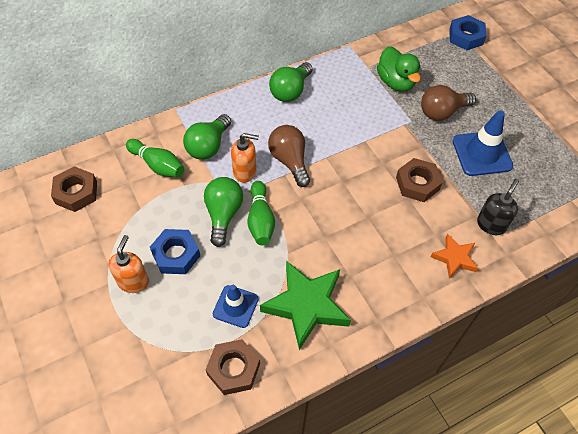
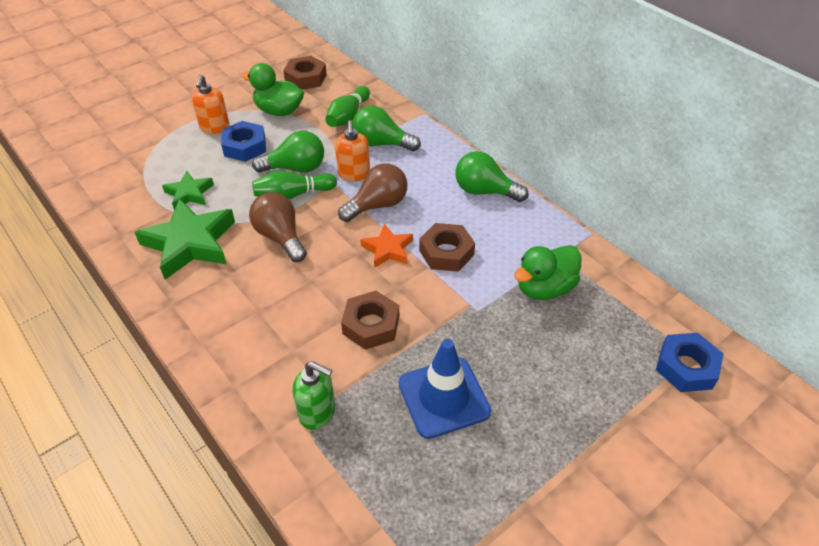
camera: 80 degrees right, 10 degrees down
orange soap dispenser [108,235,149,293] -> orange soap dispenser turned 90 degrees clockwise [192,74,229,134]
brown nut [206,339,260,395] -> brown nut moved to [419,223,475,272]
blue traffic cone [213,285,259,328] -> green star [162,171,214,210]
brown light bulb [421,85,476,121] -> brown light bulb moved to [249,192,307,262]
orange star [431,234,479,279] -> orange star moved to [360,224,413,268]
black soap dispenser [477,179,519,235] -> green soap dispenser [293,361,335,430]
none -> green duck [242,63,304,116]

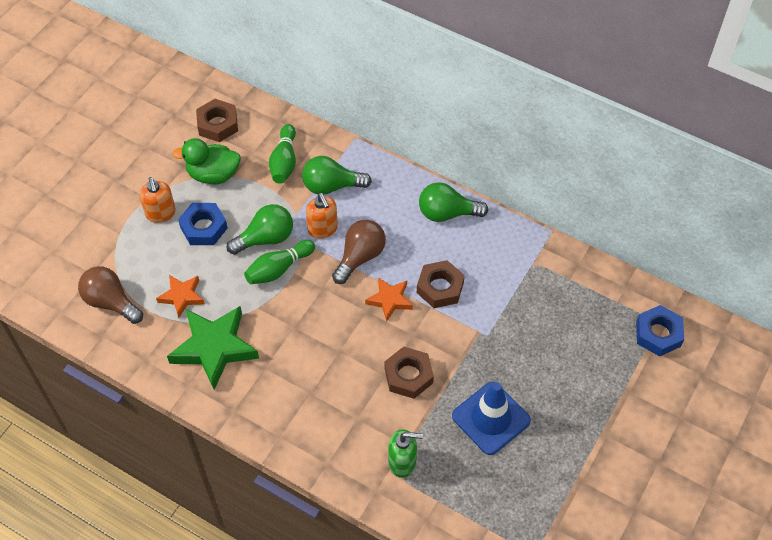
camera: 20 degrees left, 10 degrees up
green star [162,171,214,210] -> orange star [156,275,205,318]
brown light bulb [249,192,307,262] -> brown light bulb moved to [78,266,143,324]
green duck [514,245,582,300] -> none

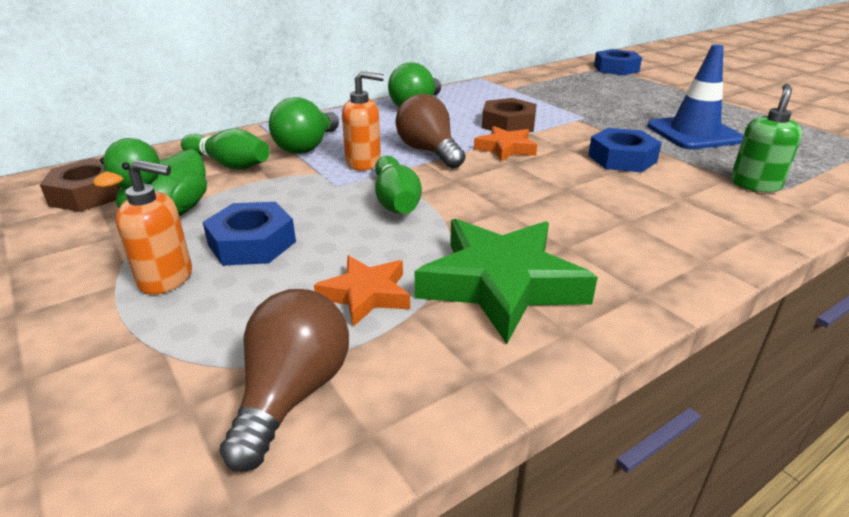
camera: 65 degrees left, 25 degrees down
brown light bulb [78,266,143,324] -> brown light bulb turned 135 degrees clockwise [219,289,349,472]
green light bulb [227,204,293,255] -> none
brown nut [384,347,434,399] -> blue nut [588,128,662,172]

